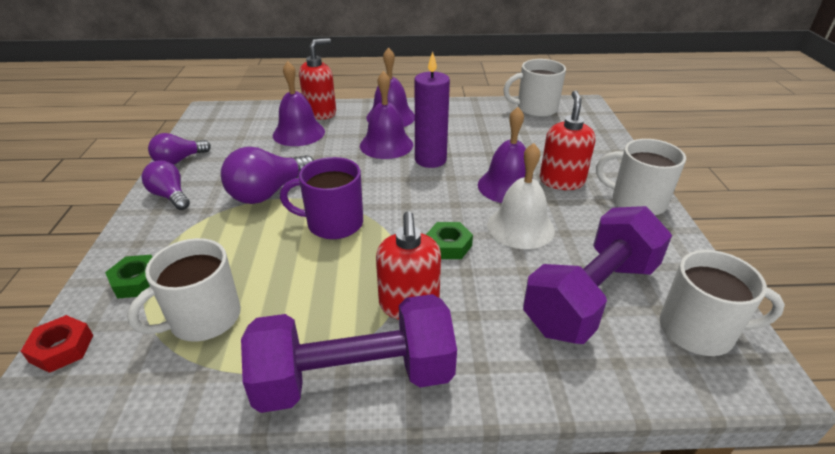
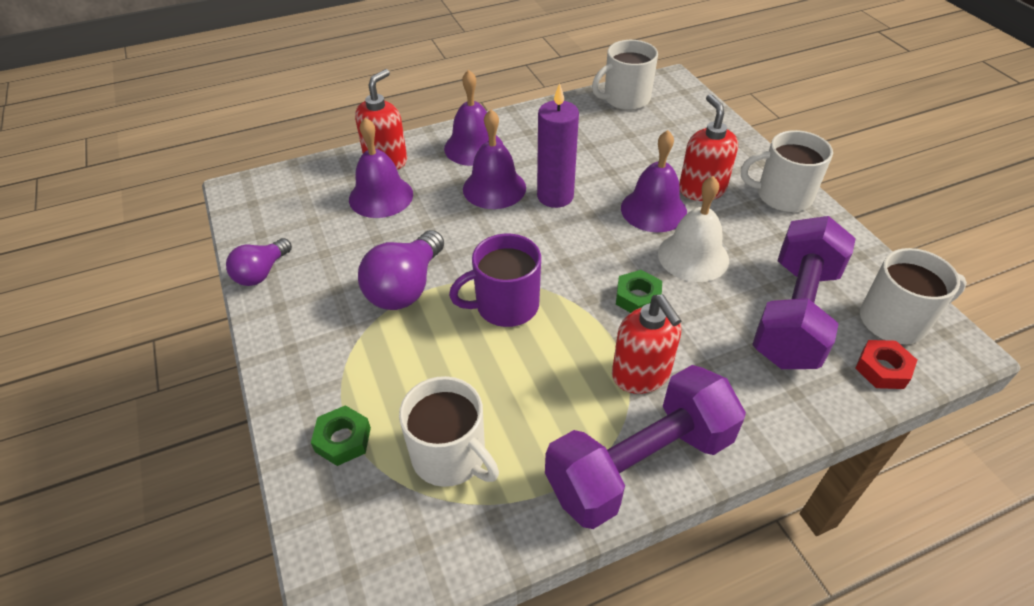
camera: 20 degrees left, 10 degrees up
red nut [21,315,93,373] -> red nut moved to [855,340,917,389]
white mug [127,238,241,342] -> white mug turned 75 degrees counterclockwise [399,376,499,487]
purple light bulb [142,160,190,210] -> none

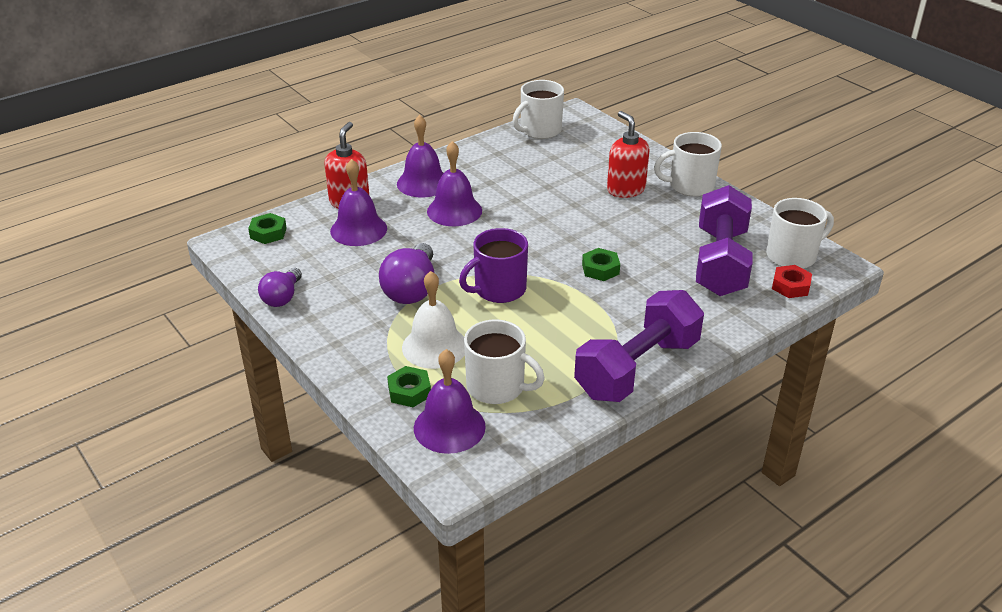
camera: 15 degrees left, 10 degrees down
purple candle [537,83,579,208] -> none
red soap dispenser [612,294,682,394] -> none
purple bell [621,130,687,233] -> purple bell moved to [414,349,486,454]
white bell [658,176,729,282] -> white bell moved to [402,271,465,369]
none -> green nut [248,213,287,244]

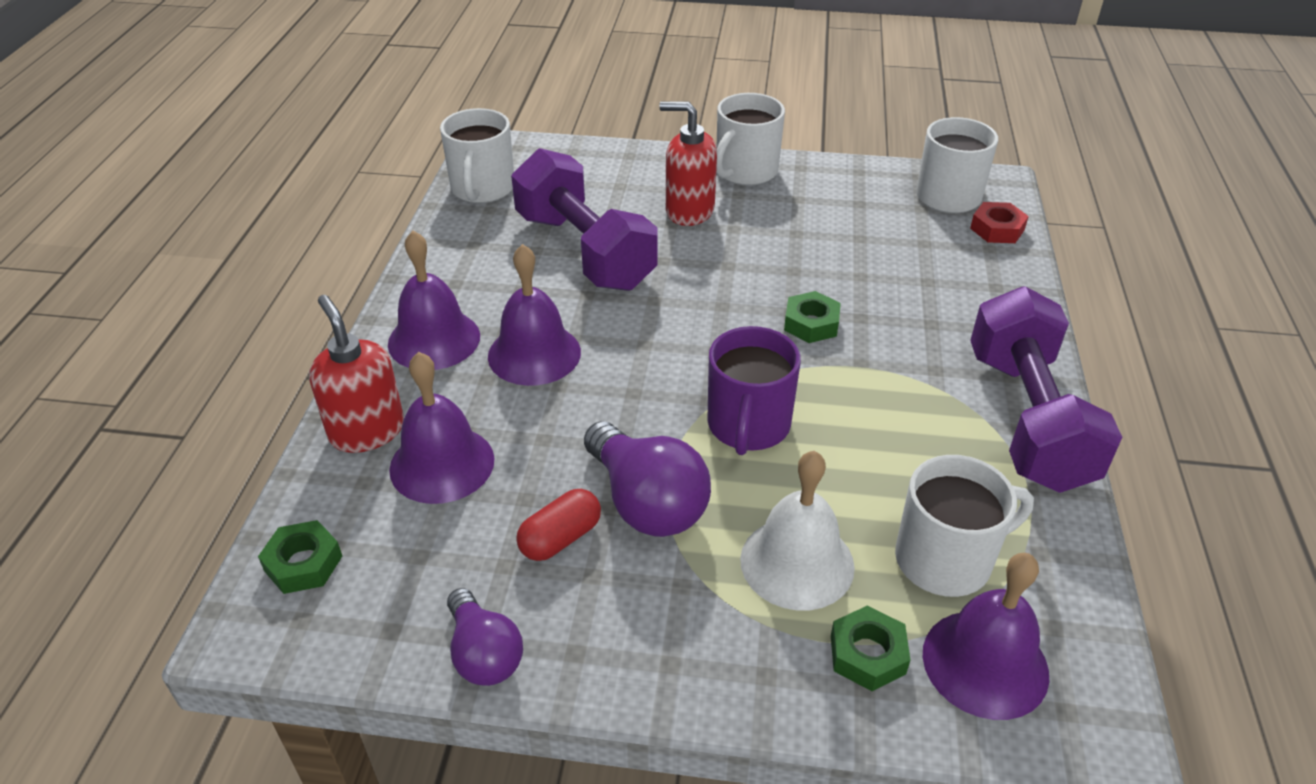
camera: 45 degrees left, 5 degrees up
purple dumbbell [696,185,753,296] -> purple dumbbell moved to [511,148,658,291]
none -> red capsule [516,489,601,561]

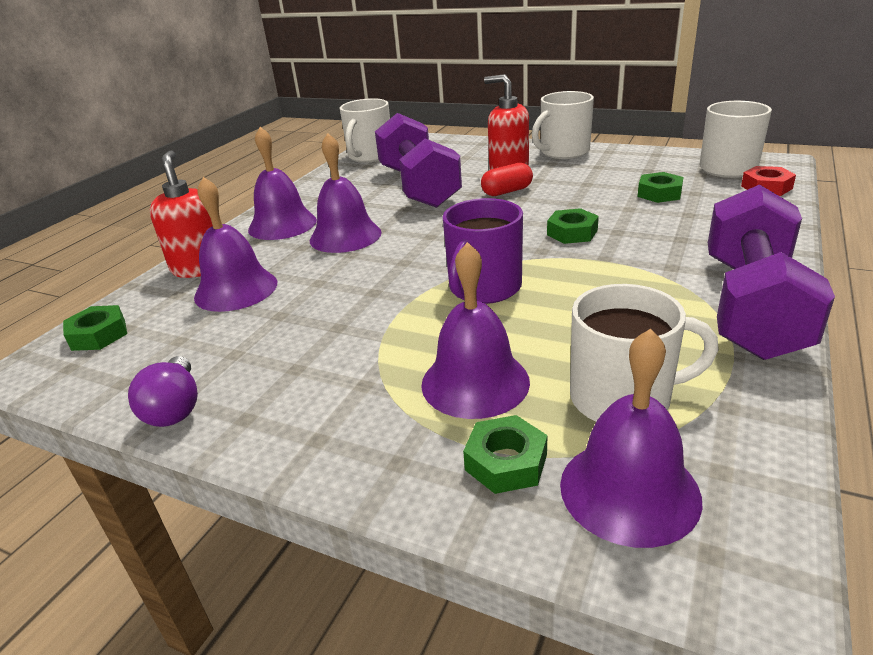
camera: 20 degrees right, 10 degrees down
red capsule [516,489,601,561] -> red capsule moved to [481,163,533,196]
purple light bulb [584,421,711,537] -> none
white bell [740,451,855,611] -> purple bell [421,242,530,419]
none -> green nut [638,172,684,203]

